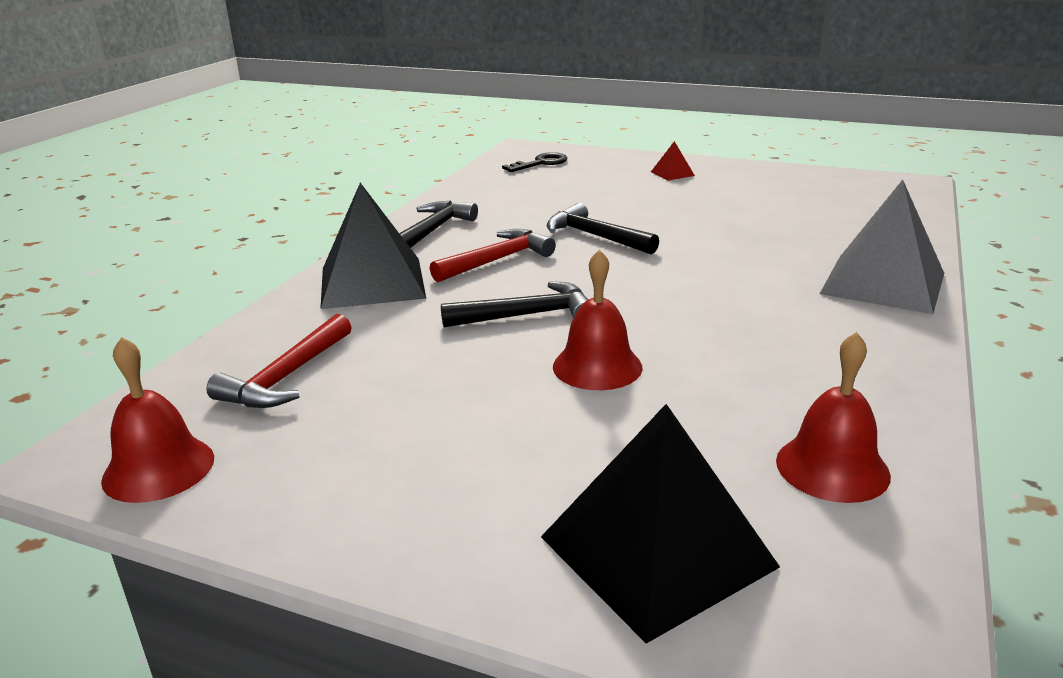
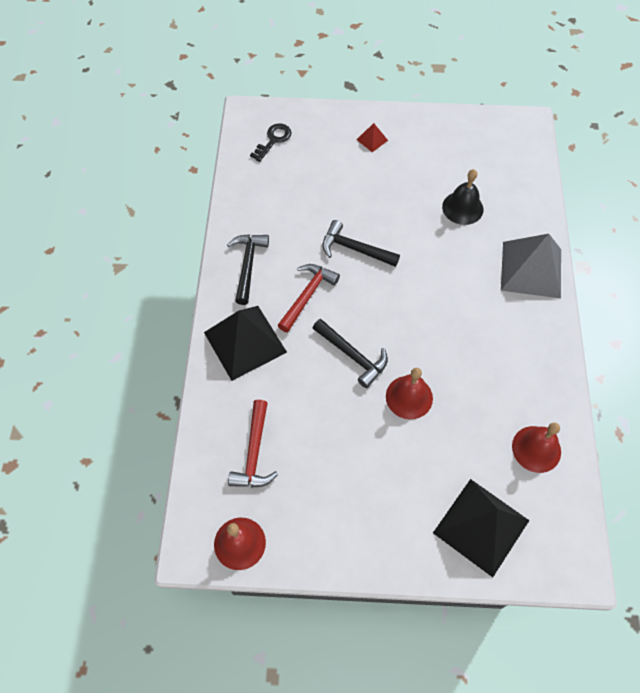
camera: 20 degrees left, 35 degrees up
black hammer [441,281,588,327] -> black hammer turned 75 degrees clockwise [313,319,388,388]
none -> black bell [442,169,483,225]

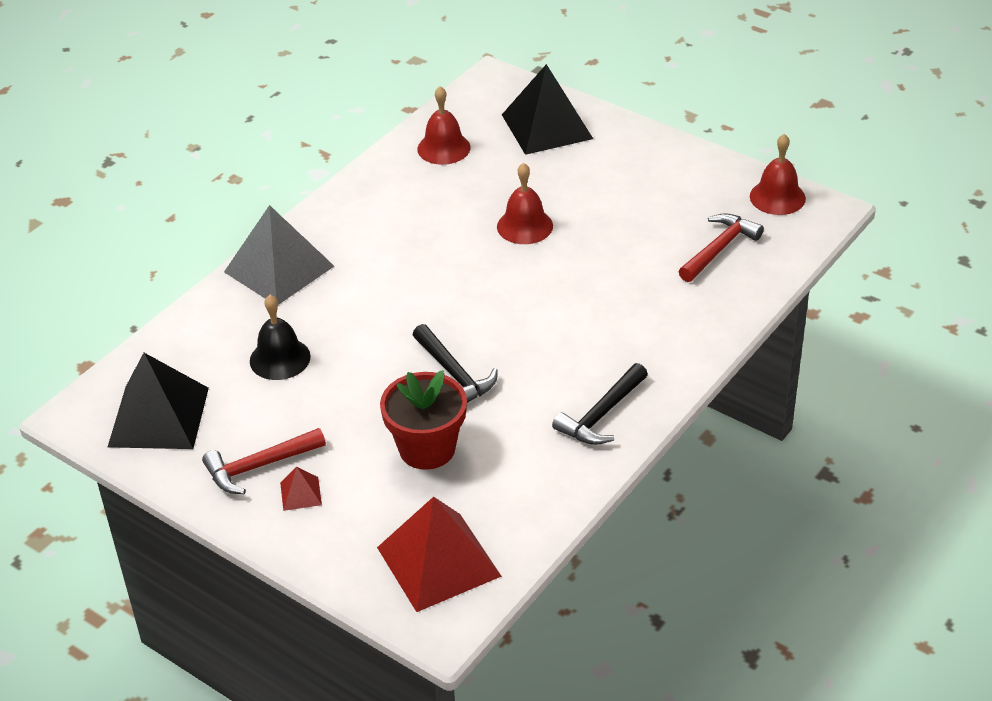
camera: 145 degrees left, 20 degrees down
black pyramid [204,306,287,381] -> black pyramid moved to [108,353,209,449]
black key [250,124,292,162] -> red pyramid [377,497,502,612]
red hammer [278,264,340,333] -> red hammer moved to [202,428,326,494]
black hammer [313,319,388,388] -> none
none -> red flower pot [380,370,467,470]

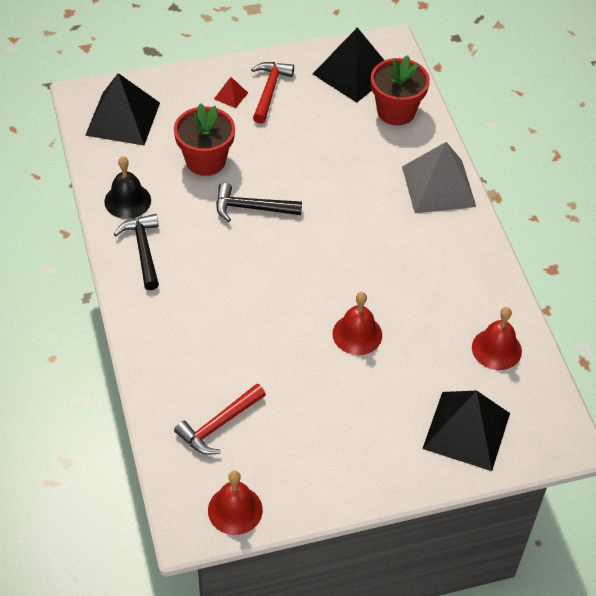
camera: 125 degrees right, 10 degrees up
black bell [250,295,311,380] -> black bell moved to [104,156,151,219]
red pyramid [377,497,502,612] -> black pyramid [85,73,160,145]
red hammer [678,213,764,282] -> red hammer turned 60 degrees clockwise [174,384,266,455]
none -> red flower pot [371,55,430,125]

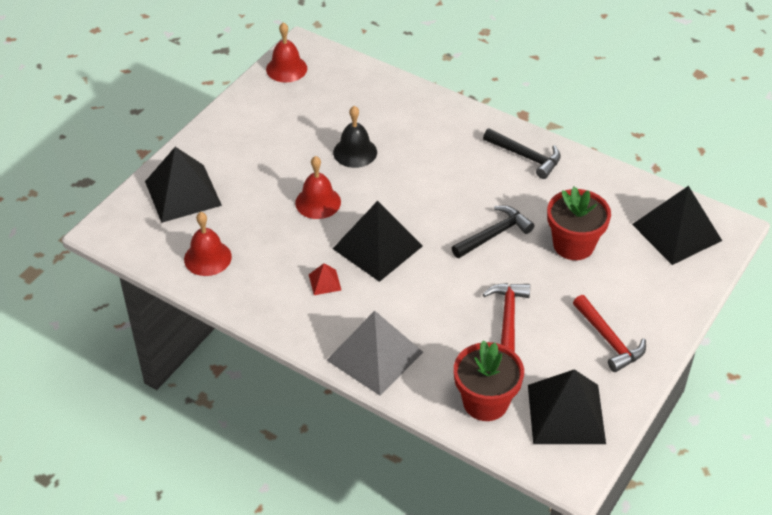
camera: 140 degrees right, 5 degrees down
black bell [104,156,151,219] -> black bell moved to [333,106,377,168]
red hammer [174,384,266,455] -> red hammer moved to [483,283,530,352]
red pyramid [214,77,248,108] -> red pyramid moved to [309,263,341,295]
none -> black pyramid [333,201,423,282]

